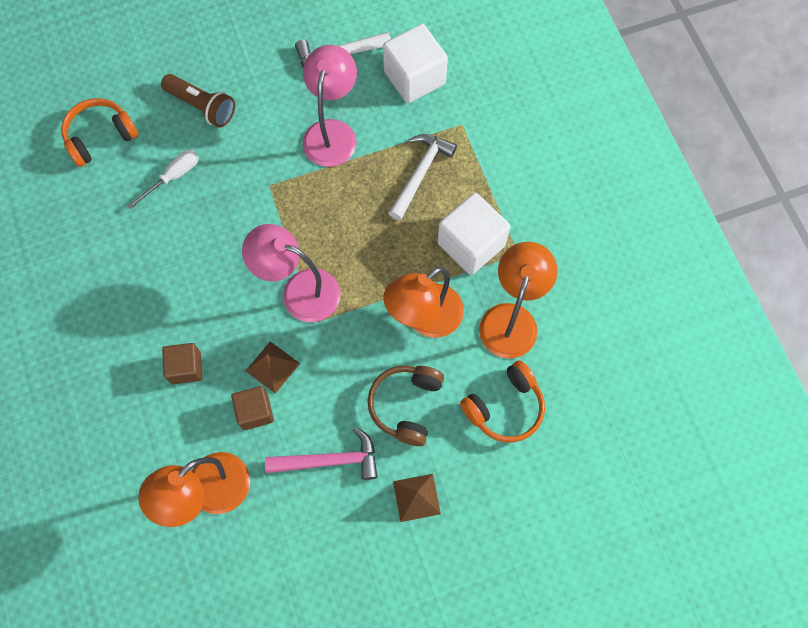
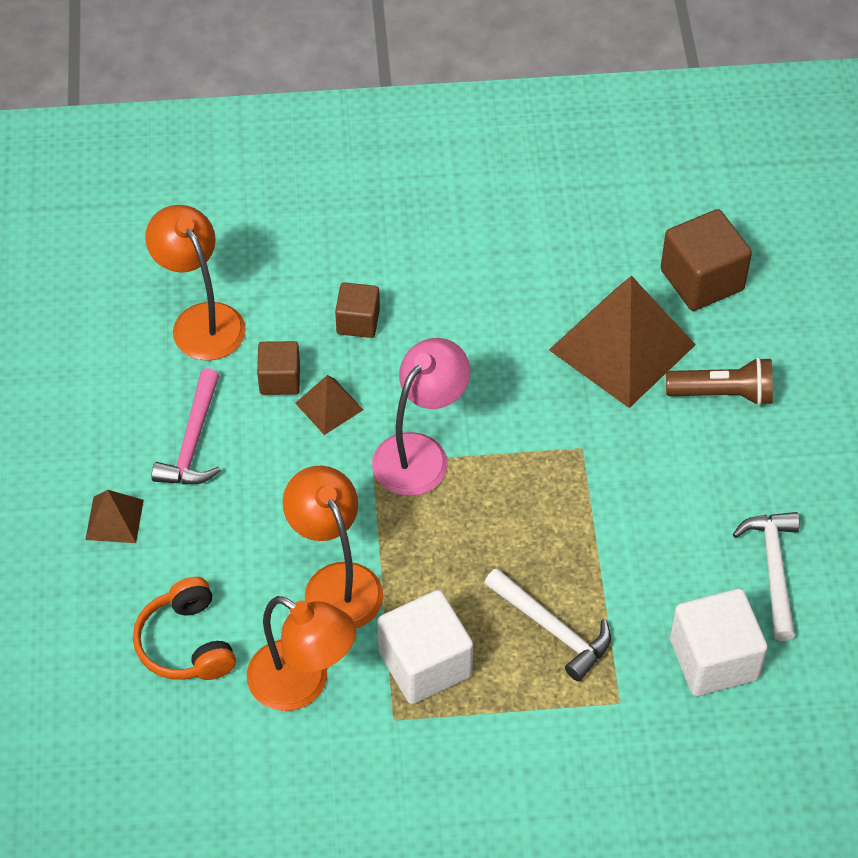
camera: 105 degrees right, 15 degrees down
orange headphones [61,98,139,167] -> brown cube [661,209,752,311]
white screwdriver [127,150,199,209] -> brown pyramid [549,275,696,408]
brown flashlight [161,74,235,127] -> brown flashlight turned 135 degrees counterclockwise [666,357,773,406]
pink lamp [303,45,357,167] -> none
brown headphones [367,365,444,446] -> none

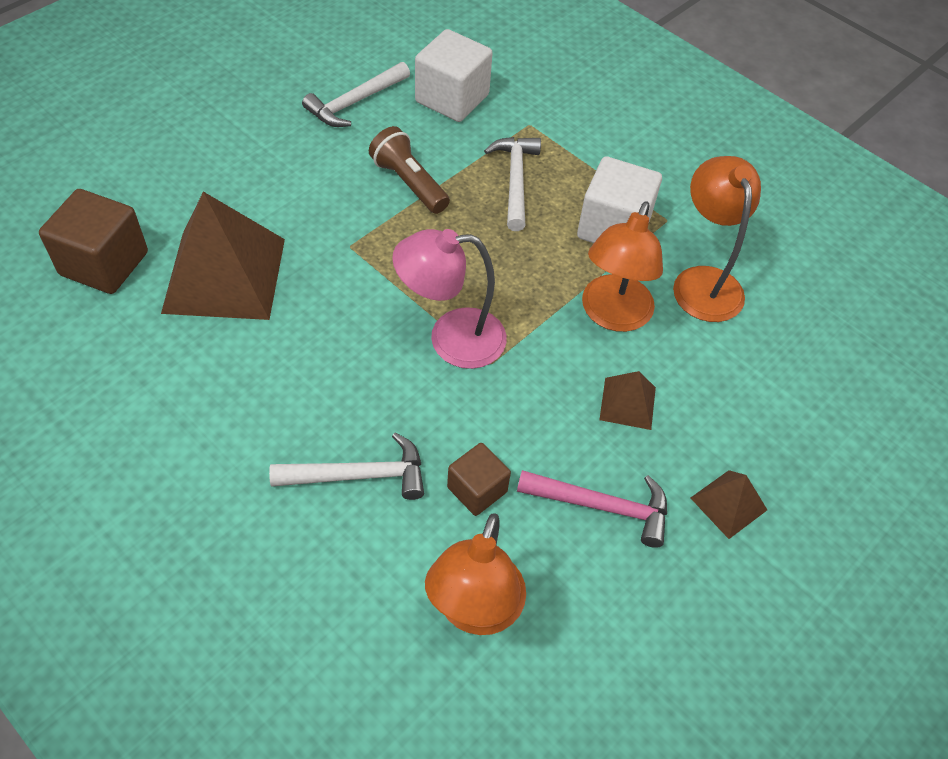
camera: 135 degrees left, 0 degrees up
orange headphones [133,577,236,680] -> none
pink hammer [152,368,221,484] -> pink hammer turned 45 degrees clockwise [517,470,667,548]
brown pyramid [295,375,363,435] -> brown pyramid moved to [599,371,656,430]
brown cube [335,282,380,338] -> white hammer [269,433,424,500]
brown flashlight [666,357,773,406] -> brown flashlight moved to [369,126,450,214]

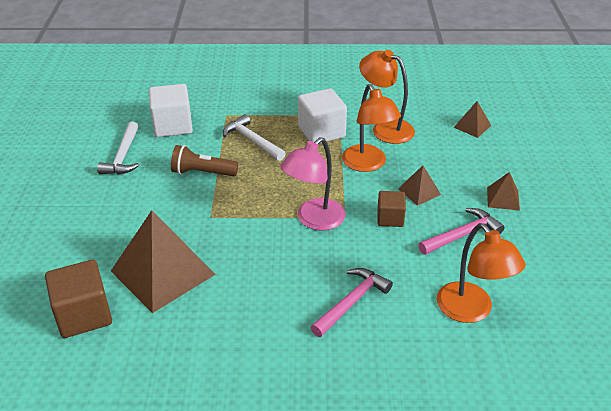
camera: 40 degrees left, 15 degrees down
white hammer [269,433,424,500] -> pink hammer [311,268,393,337]
brown cube [447,443,511,516] -> brown cube moved to [377,191,406,227]
none -> brown pyramid [453,101,491,138]

